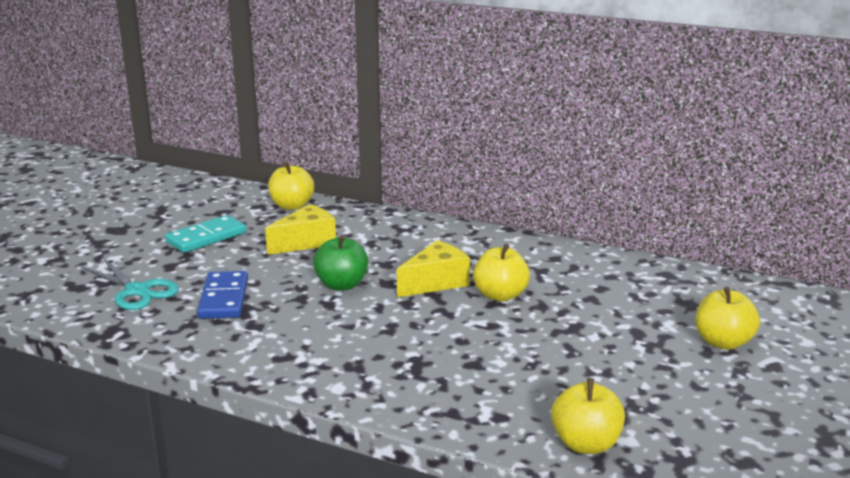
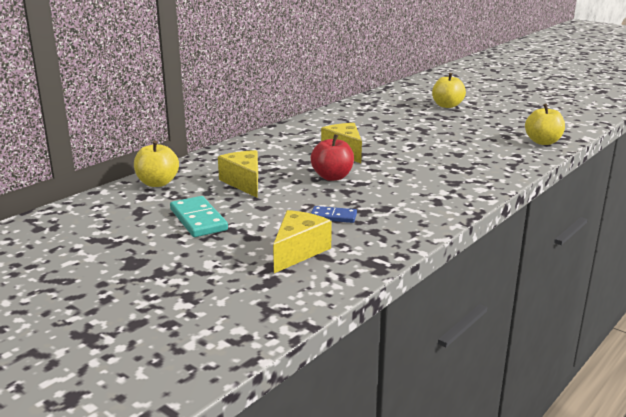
camera: 75 degrees left, 0 degrees up
turquoise scissors [84,259,179,310] -> yellow cheese [273,210,332,273]
blue domino [197,271,248,319] -> blue domino [311,206,357,223], size x0.61
green apple [313,235,368,291] -> red apple [311,134,354,181]
yellow apple [473,243,530,302] -> none

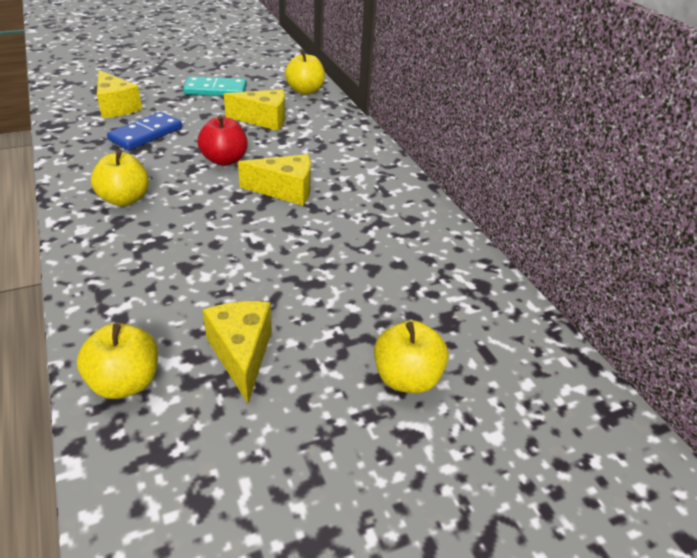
camera: 115 degrees right, 15 degrees up
blue domino [311,206,357,223] -> blue domino [107,112,182,150], size x1.63
none -> yellow apple [91,150,149,206]
none -> yellow cheese [203,301,272,403]

